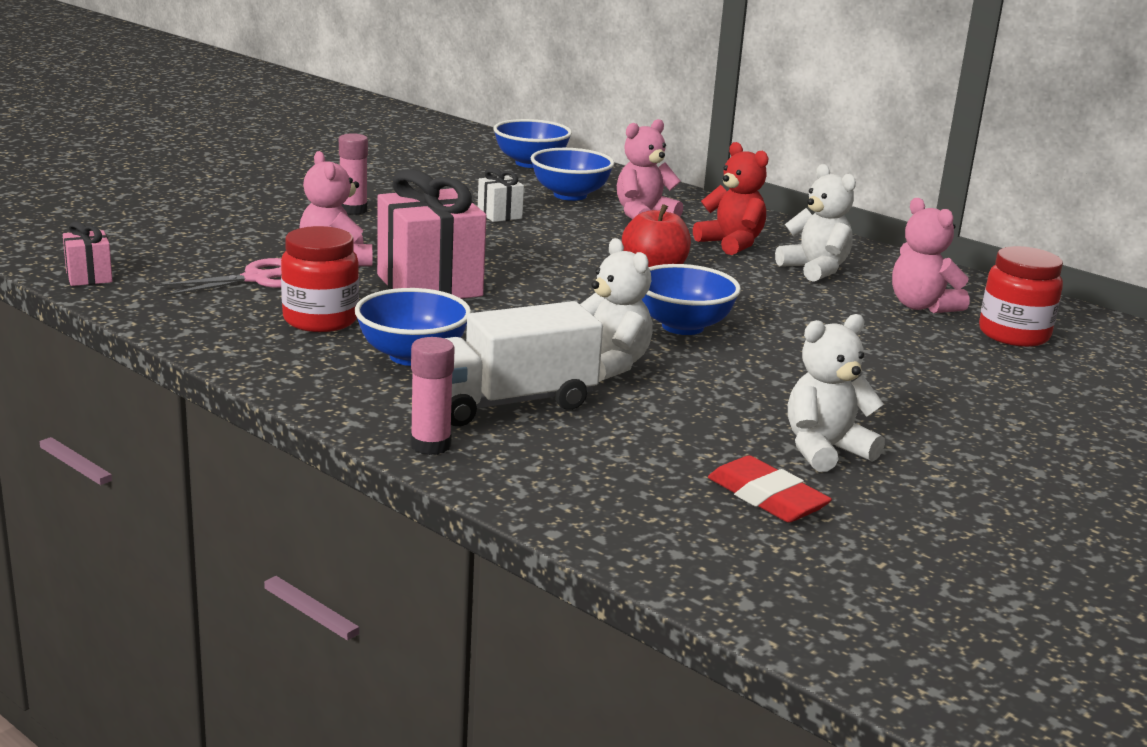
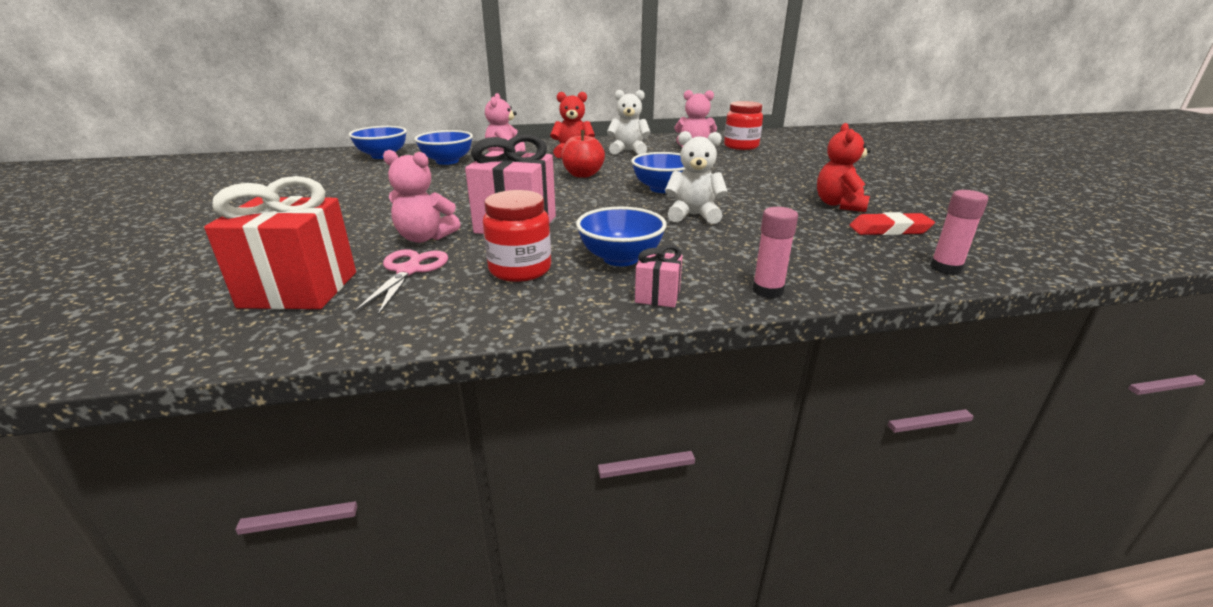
camera: 50 degrees left, 5 degrees up
pink gift [63,222,113,286] -> pink gift moved to [635,245,683,307]
pink glue stick [339,133,368,215] -> pink glue stick moved to [930,190,988,275]
white truck [444,301,603,426] -> none
white gift [478,168,524,222] -> none
white teddy bear [788,314,885,472] -> red teddy bear [817,123,871,212]
none -> red gift [204,176,356,310]

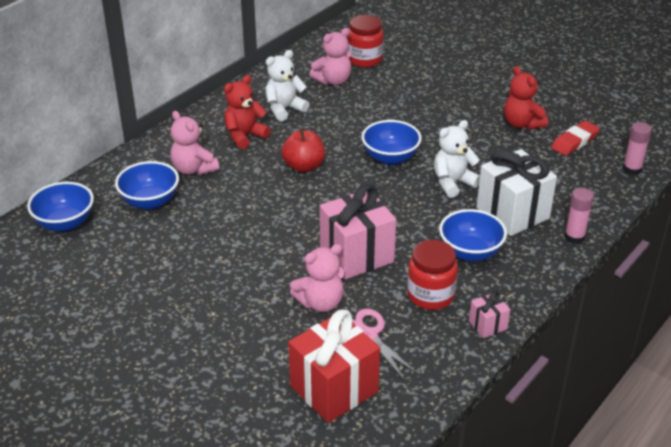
camera: 40 degrees left, 10 degrees up
pink gift [635,245,683,307] -> pink gift moved to [469,291,510,338]
none -> white gift [477,149,557,236]

